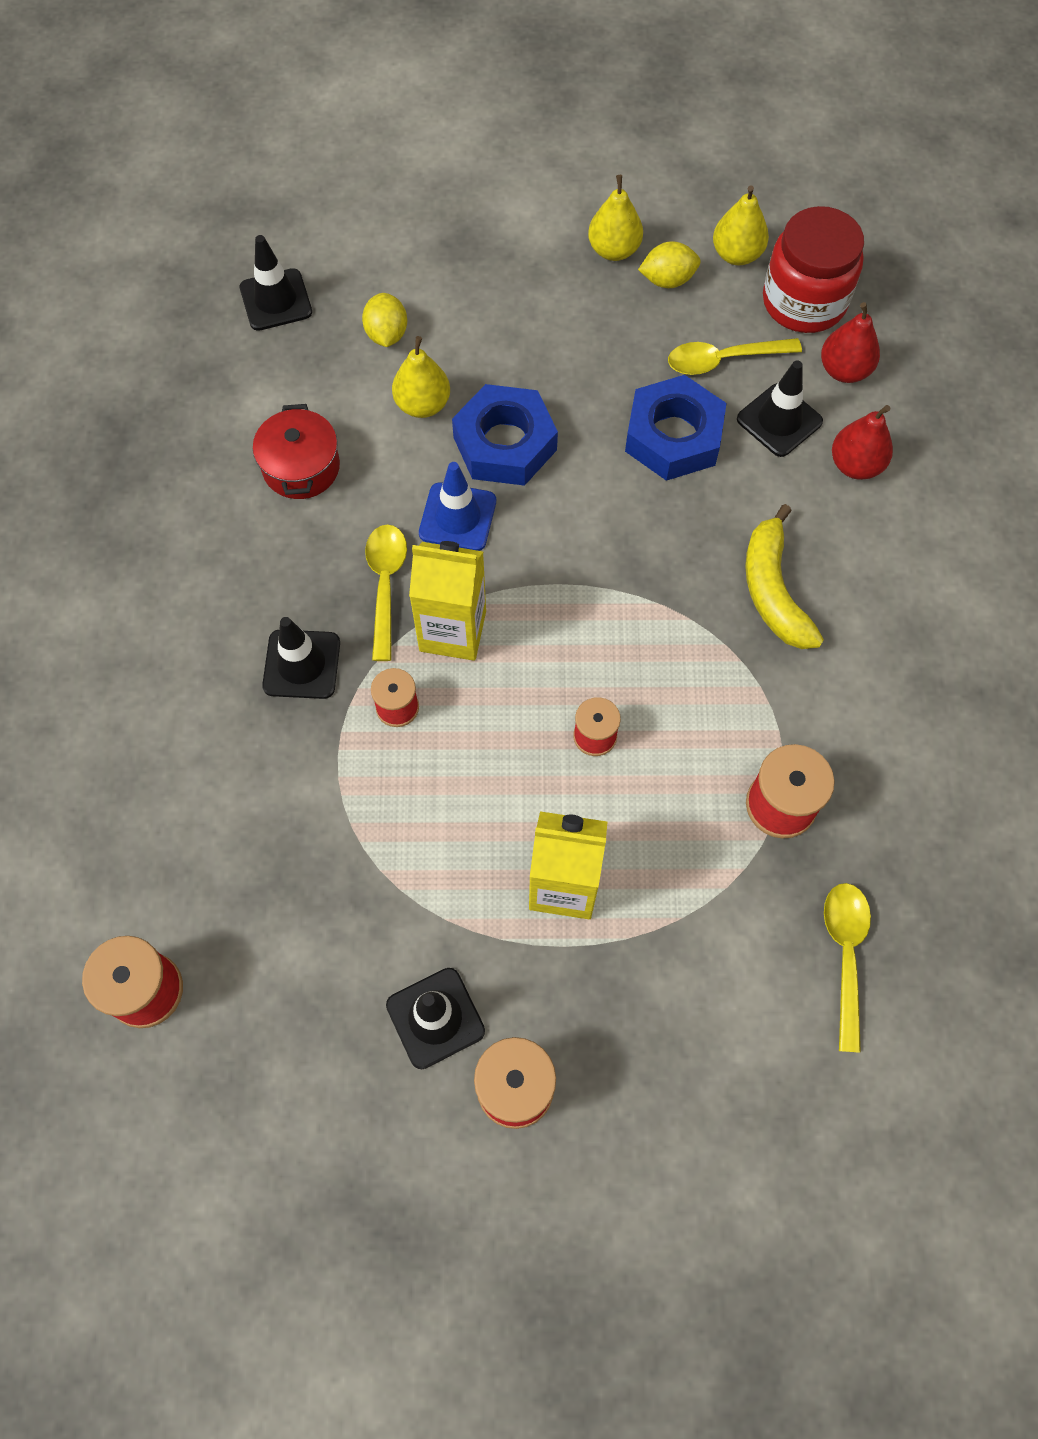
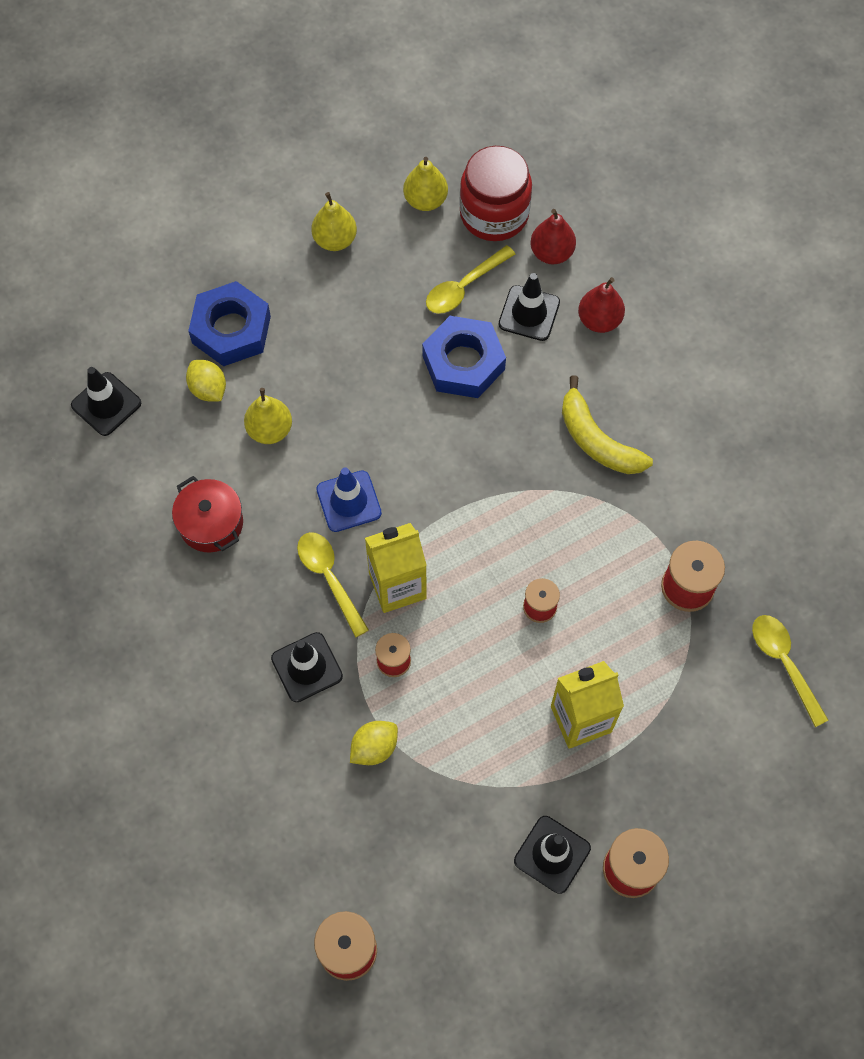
camera: 30 degrees left, 0 degrees up
blue nut [452,384,558,486] -> blue nut moved to [188,281,271,366]
yellow lemon [638,241,701,288] -> yellow lemon moved to [350,721,398,765]

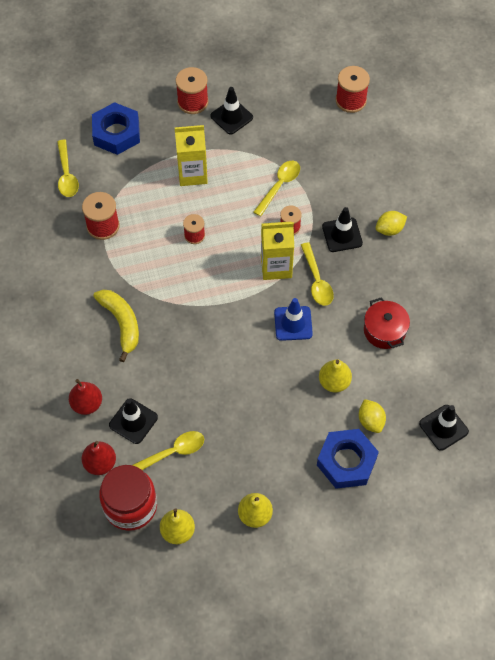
camera: 165 degrees left, 5 degrees down
yellow lemon [350,721,398,765] -> yellow lemon moved to [376,211,407,236]
blue nut [422,316,506,398] -> blue nut moved to [92,102,140,155]
none -> yellow spoon [253,161,300,216]

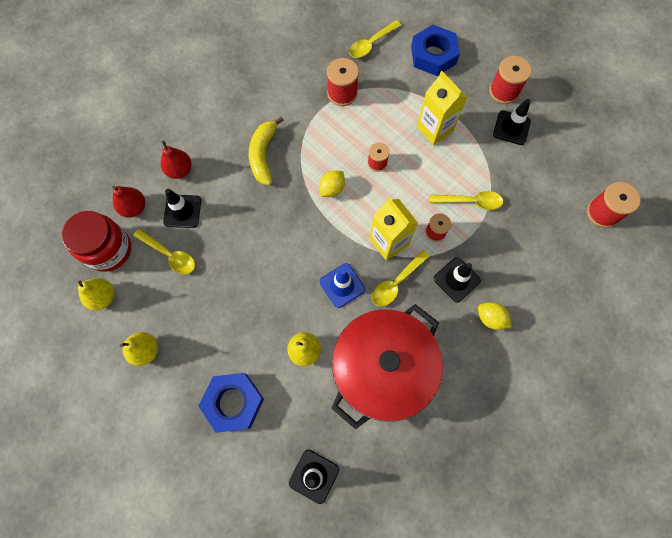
camera: 60 degrees right, 10 degrees up
yellow banana [93,290,139,362] -> yellow banana turned 150 degrees clockwise [249,117,284,185]
yellow lemon [359,399,386,433] -> yellow lemon moved to [319,171,345,197]
red pot [364,297,410,349] -> red pot [331,304,443,430], size x2.16

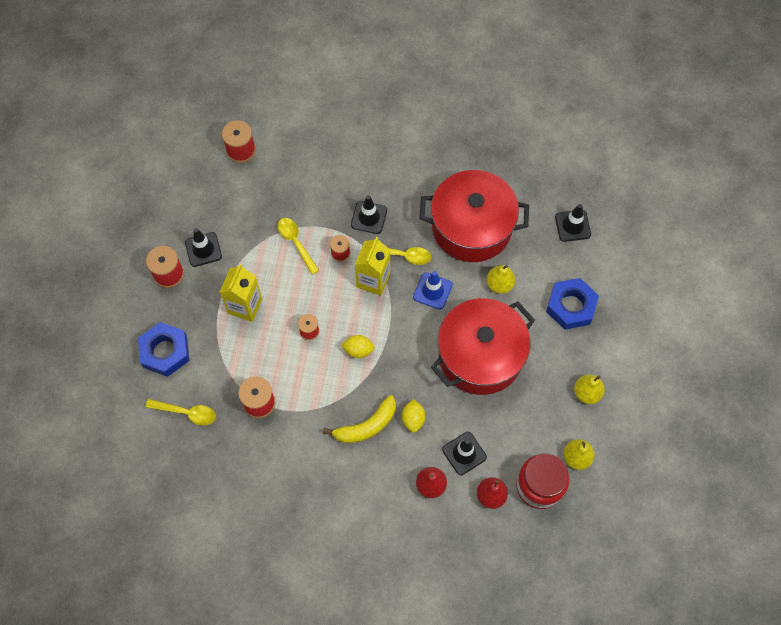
camera: 125 degrees left, 5 degrees down
yellow spoon [133,229,195,274] -> none
yellow lemon [478,302,512,330] -> yellow lemon moved to [402,399,426,433]
none -> red pot [431,298,535,395]

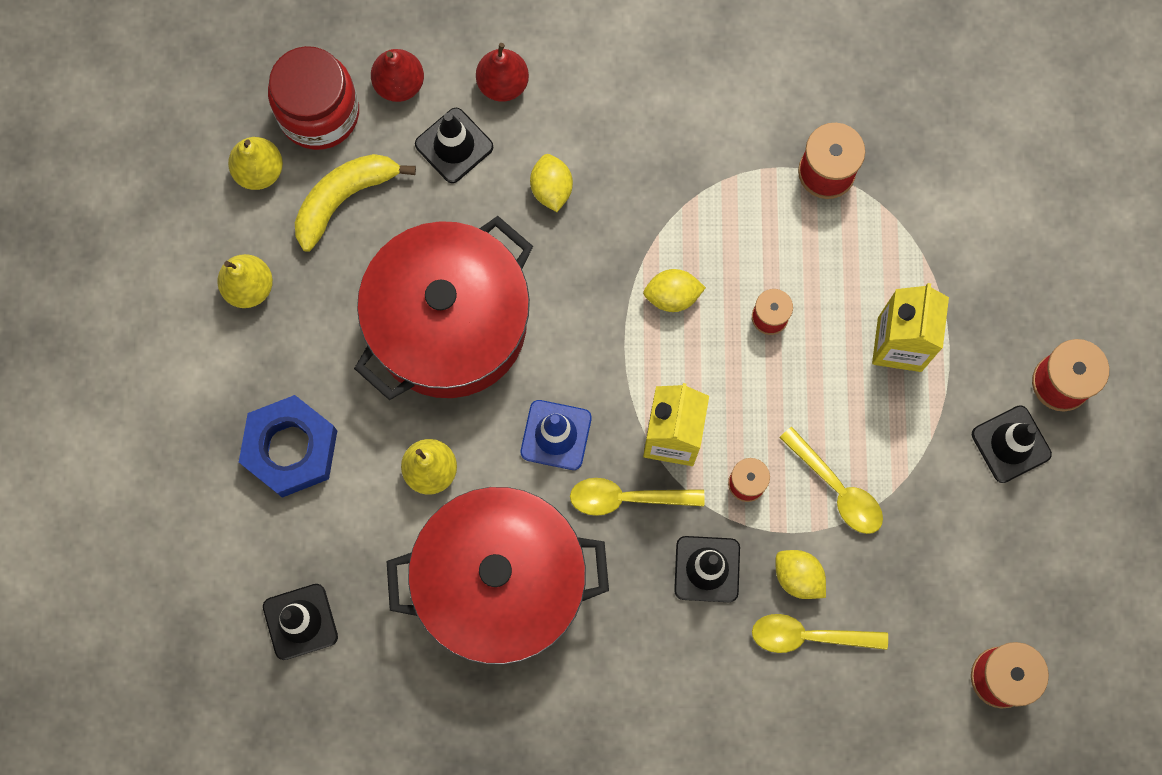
camera: 170 degrees right, 10 degrees up
blue nut [138,322,189,377] -> none
yellow spoon [145,399,216,426] -> yellow spoon moved to [752,614,888,653]
yellow banana [323,395,396,443] -> yellow banana moved to [295,154,416,252]
none -> yellow lemon [776,550,826,599]

